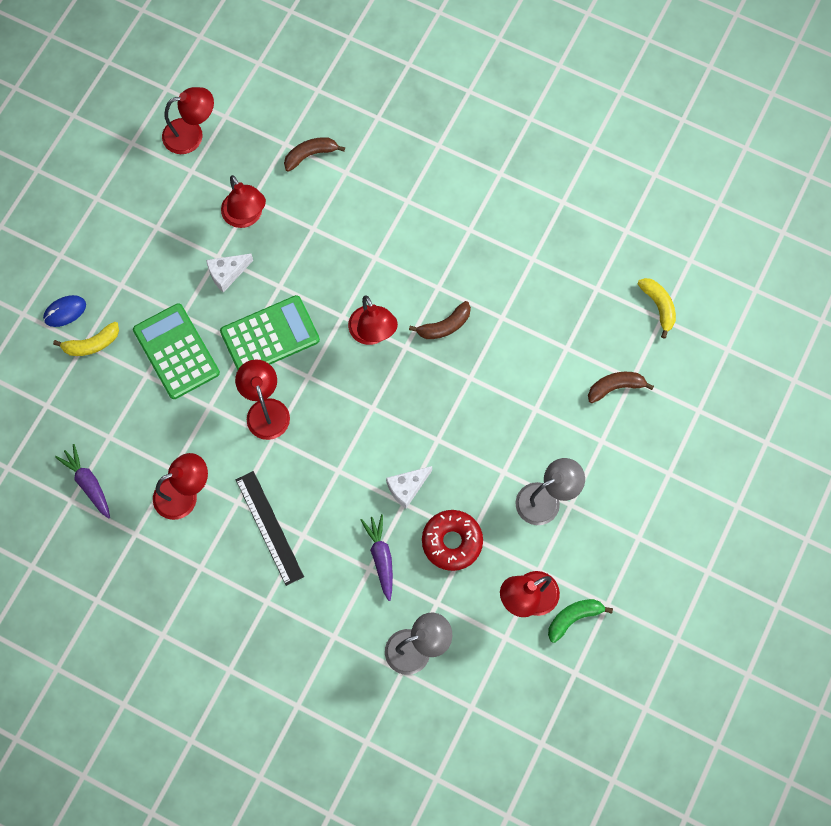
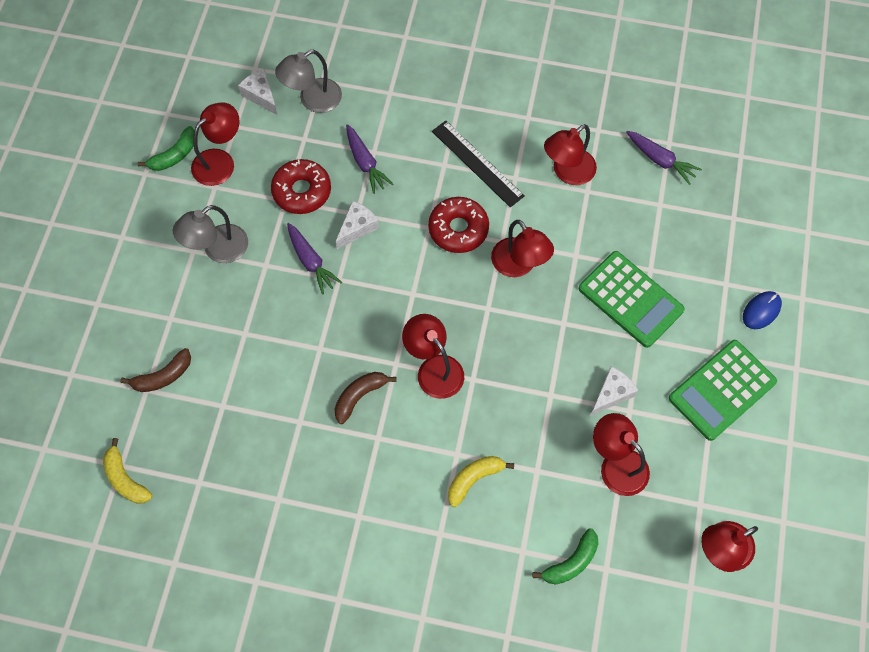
camera: 165 degrees right, 5 degrees down
yellow banana [53,322,119,356] -> yellow banana moved to [448,456,514,507]
green calculator [220,295,320,370] -> green calculator moved to [669,340,777,441]
brown banana [284,137,345,172] -> green banana [533,529,599,585]
none -> white cheese [238,69,278,115]
none -> purple carrot [287,223,342,295]
none -> red donut [428,197,489,253]

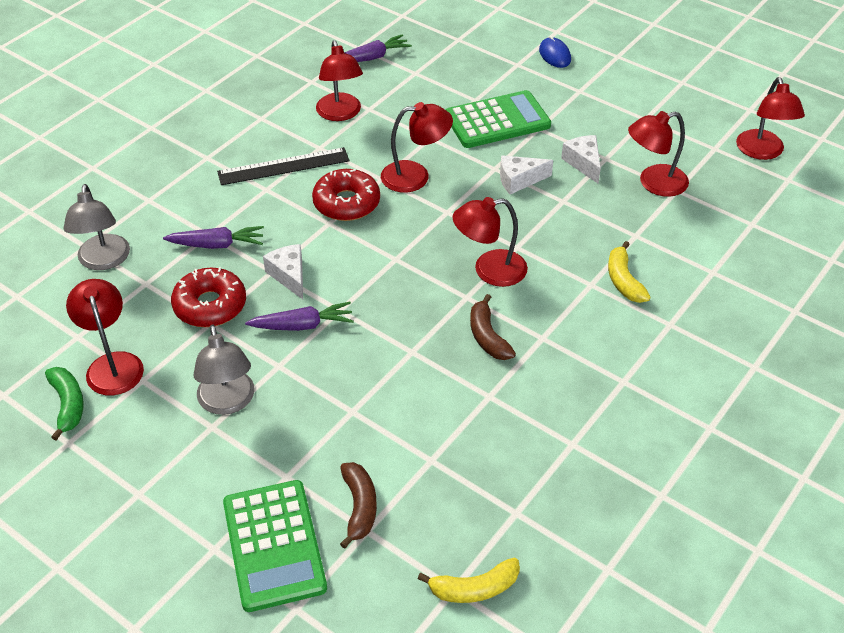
camera: 65 degrees left, 20 degrees down
white cheese [238,69,278,115] -> white cheese moved to [500,155,553,194]
green banana [533,529,599,585] -> none
green calculator [669,340,777,441] -> green calculator moved to [223,480,327,612]

